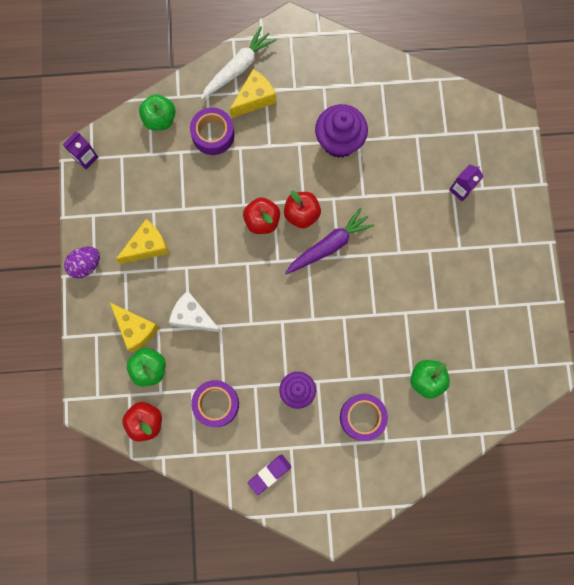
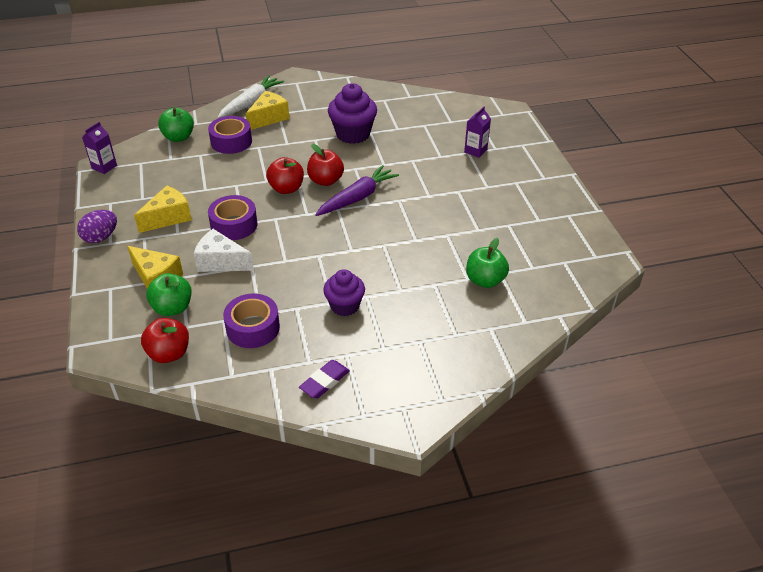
camera: 10 degrees left, 35 degrees down
purple tape [340,394,388,441] -> purple tape moved to [208,195,257,240]

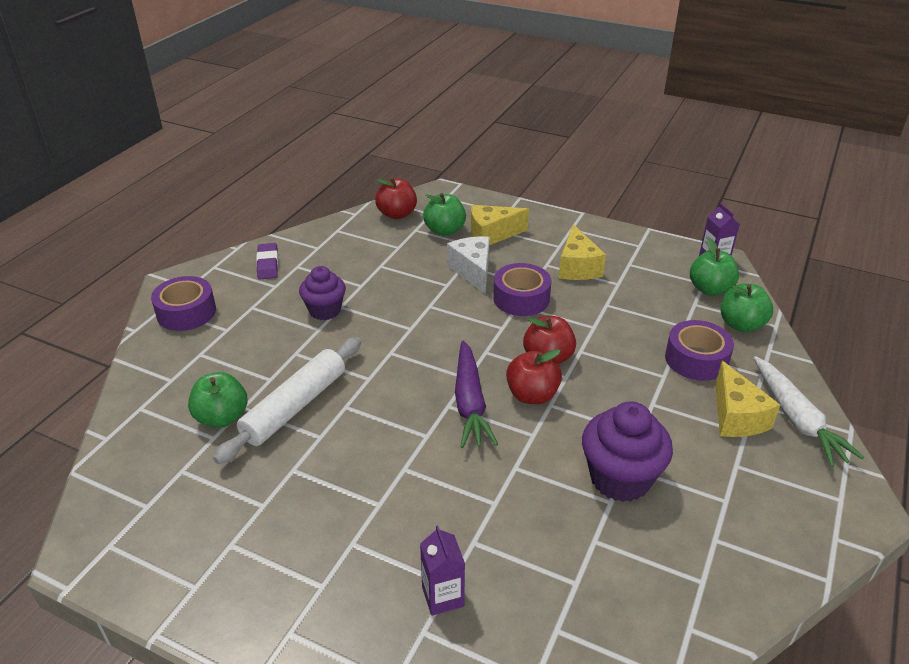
camera: 130 degrees right, 5 degrees down
purple egg [77,210,117,243] -> none
white cheese [194,229,254,272] -> white cheese turned 75 degrees counterclockwise [447,236,490,294]
purple tape [223,293,280,348] -> purple tape moved to [151,276,216,331]
none -> white rolling pin [213,337,361,464]
none -> green apple [690,238,739,296]

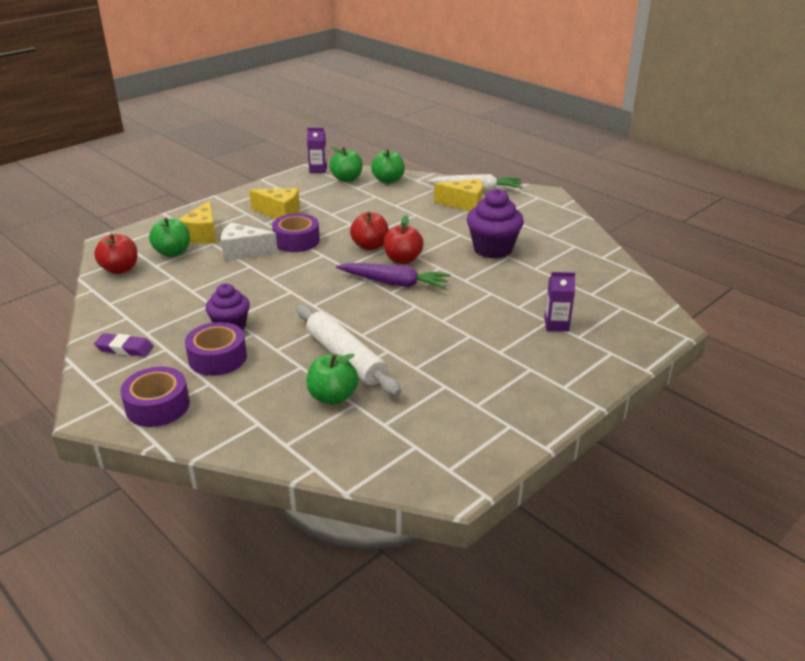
camera: 70 degrees left, 5 degrees down
purple tape [665,320,734,381] -> purple tape moved to [185,322,247,376]

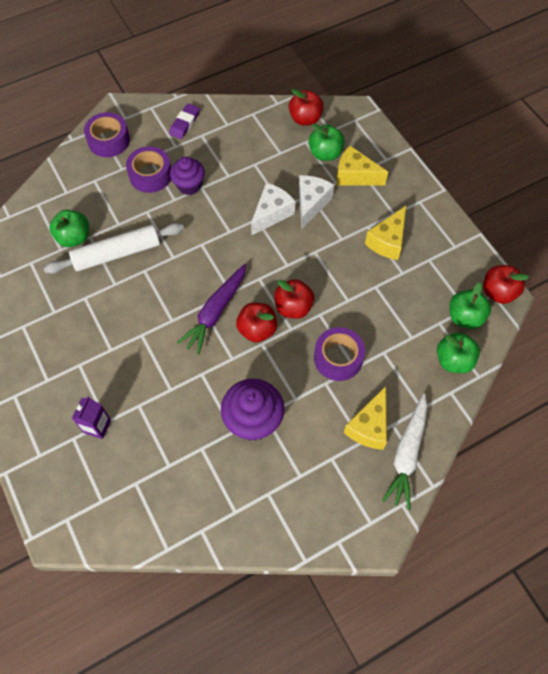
camera: 105 degrees right, 30 degrees up
purple tape [272,213,320,252] -> purple tape moved to [314,327,365,381]
purple carton [307,128,327,173] -> red apple [483,265,529,304]
none -> white cheese [251,183,295,235]

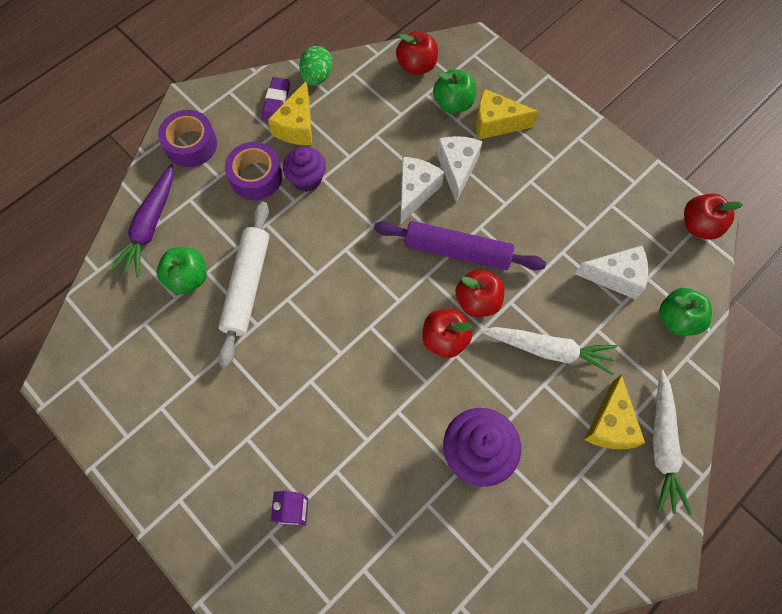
camera: 15 degrees left, 5 degrees up
white rolling pin [44,223,184,274] -> white rolling pin turned 45 degrees counterclockwise [218,202,269,367]
purple carrot [177,264,246,355] -> purple carrot moved to [111,164,173,278]
purple tape [314,327,365,381] -> white carrot [480,327,617,375]
yellow cheese [365,206,406,260] -> yellow cheese moved to [268,80,312,145]
green apple [450,282,491,329] -> none
none -> green egg [299,46,333,86]
none -> purple rolling pin [374,221,546,270]
none -> white cheese [575,246,648,299]

